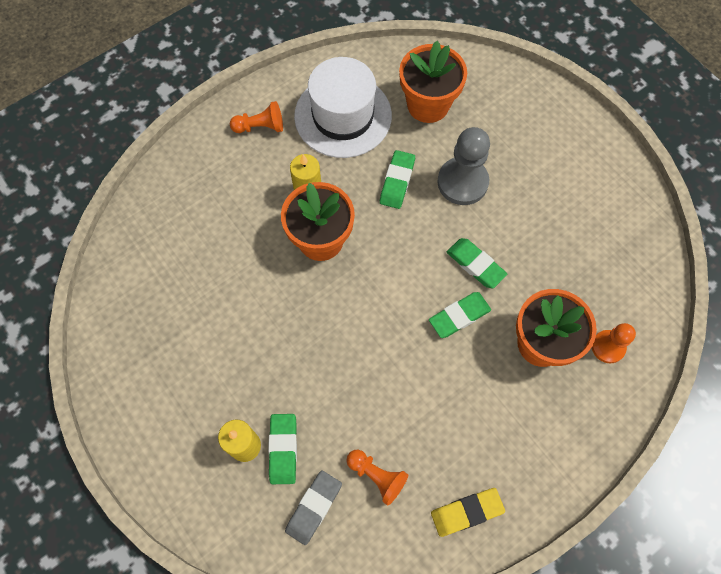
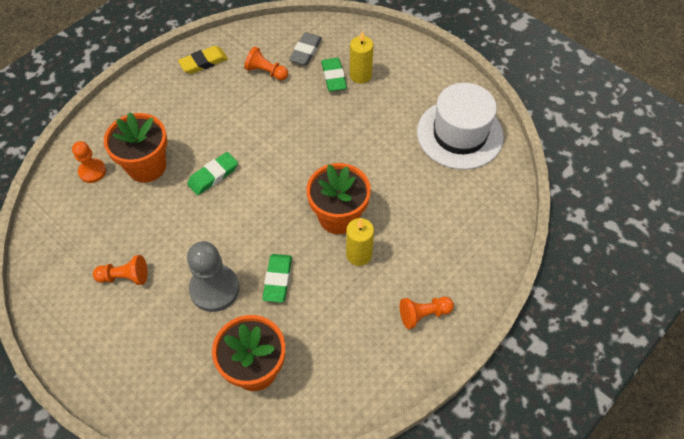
camera: 170 degrees right, 10 degrees down
white hat [294,57,392,158] -> white hat moved to [417,83,504,170]
green eraser [447,238,507,288] -> none
none -> orange pawn [93,255,147,285]

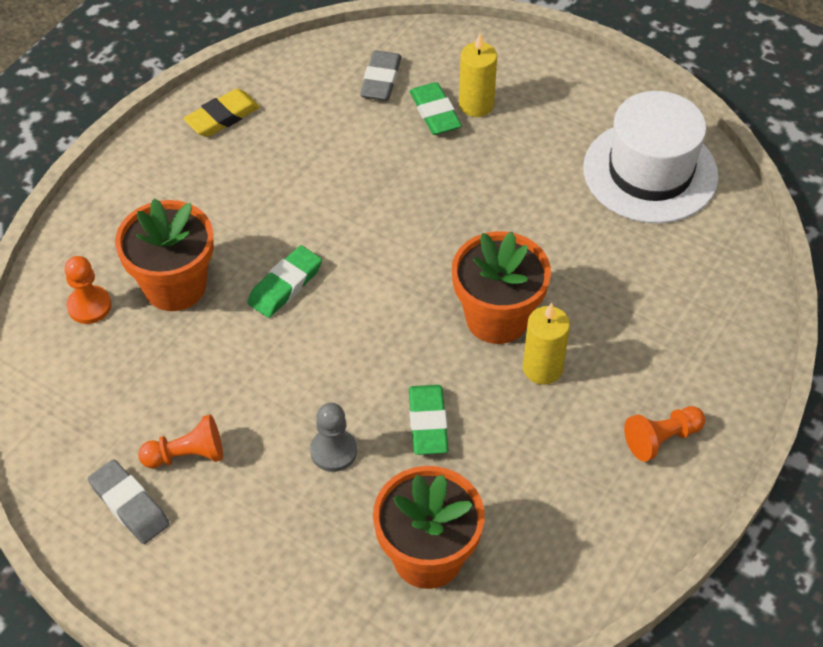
camera: 10 degrees left, 5 degrees down
grey pawn [187,241,239,312] -> grey pawn [310,403,357,472], size x0.60
orange pawn [244,46,288,81] -> none
none -> grey eraser [88,459,170,544]

